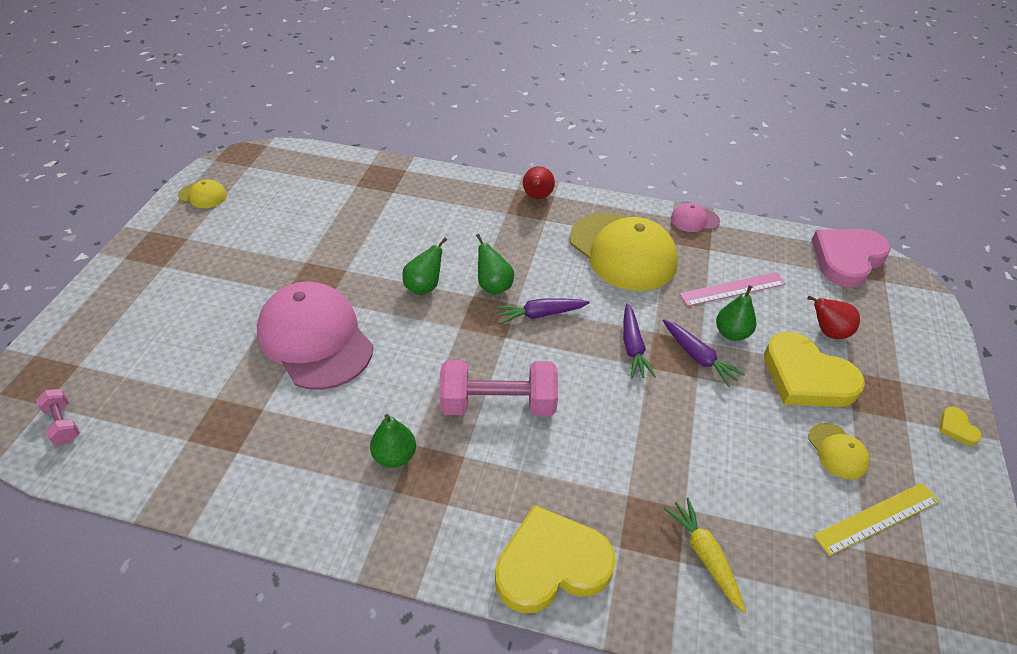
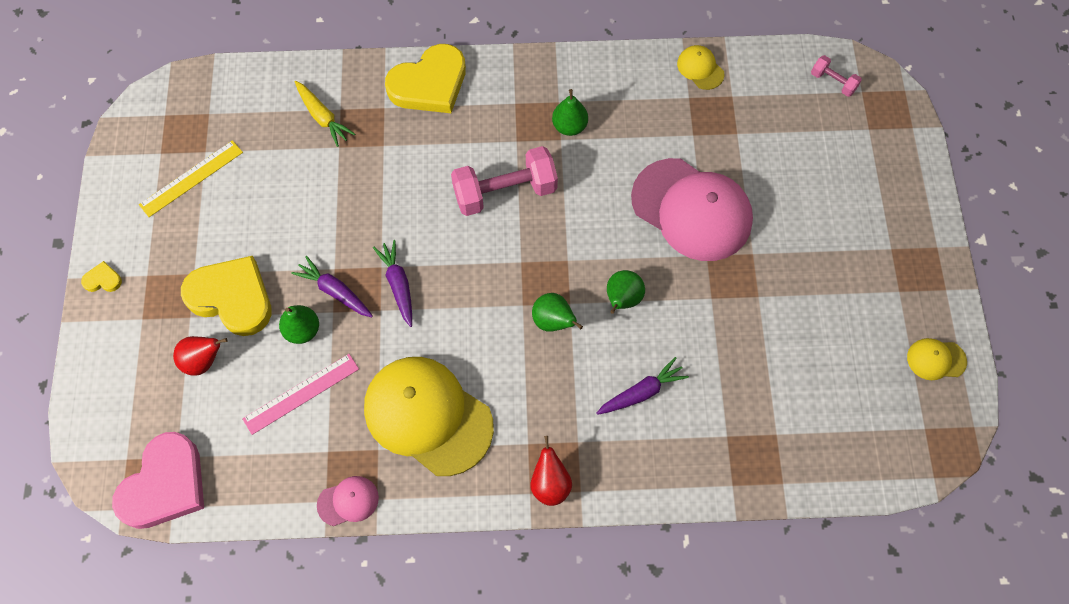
camera: 165 degrees right, 20 degrees up
purple carrot [496,298,590,324] -> purple carrot moved to [596,357,689,415]
yellow cap [808,423,870,480] -> yellow cap moved to [677,45,725,90]
yellow heart [939,407,982,445] -> yellow heart turned 60 degrees counterclockwise [81,261,122,292]

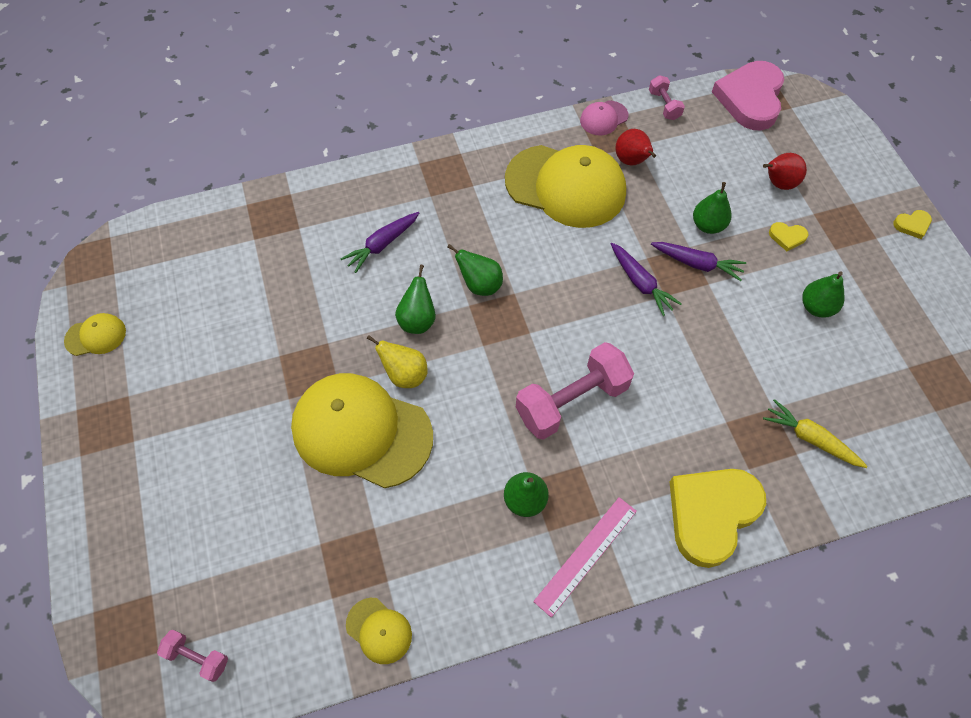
camera: 165 degrees right, 5 degrees down
yellow ruler [139,140,243,217] -> none
yellow heart [181,256,272,336] -> yellow heart [769,222,809,251], size x0.41
pink ruler [242,354,359,435] -> pink ruler moved to [533,497,637,618]
red pear [530,436,572,506] -> red pear moved to [615,129,656,166]
pink cap [631,158,753,261] -> yellow cap [291,373,433,488]
none -> yellow pear [367,335,428,388]
none -> pink dumbbell [649,75,685,120]
none -> green pear [802,271,845,318]

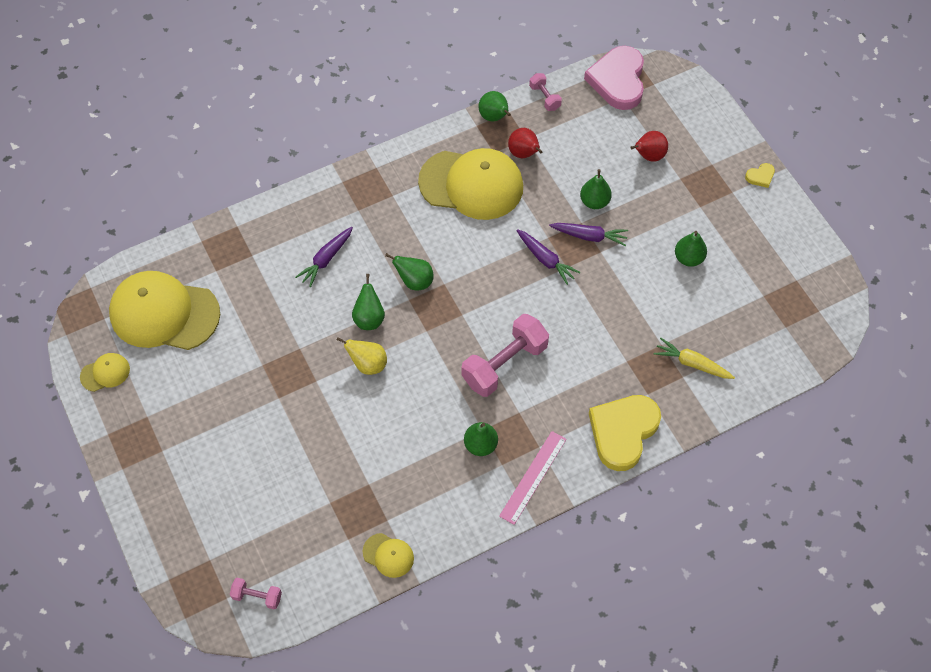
camera: 10 degrees left, 0 degrees up
yellow cap [291,373,433,488] -> yellow cap moved to [109,271,220,350]
pink cap [580,101,628,136] -> green pear [478,91,511,121]
yellow heart [769,222,809,251] -> none

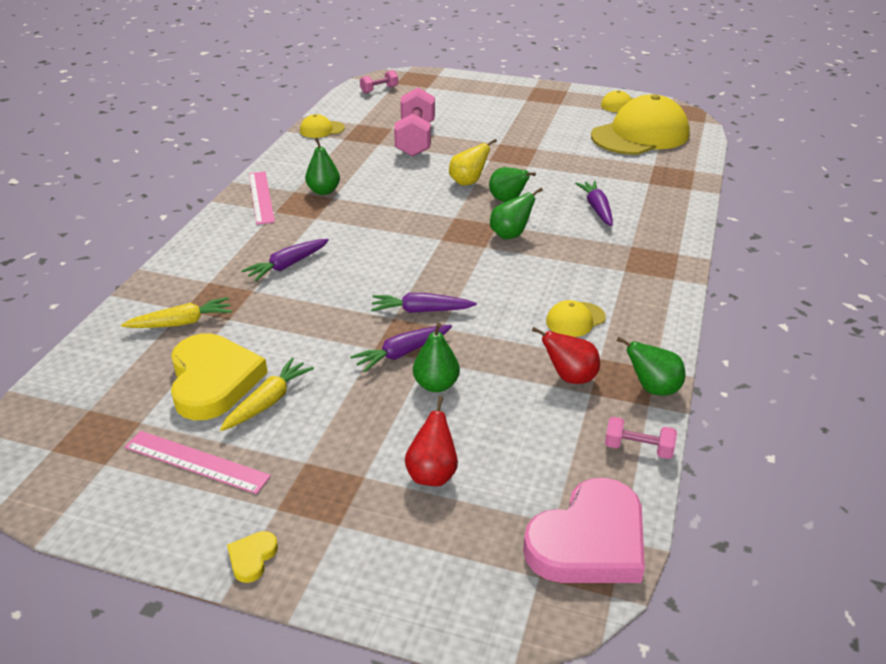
camera: 135 degrees right, 25 degrees down
yellow cap [418,148,523,220] -> yellow cap [546,300,606,337], size x0.44
pink dumbbell [461,314,549,397] -> pink dumbbell moved to [394,88,435,157]
pink heart [584,46,644,110] -> pink heart turned 90 degrees clockwise [523,478,645,583]
yellow heart [589,395,661,471] -> yellow heart moved to [171,333,268,420]
green pear [675,231,707,267] -> yellow carrot [220,358,314,431]
none -> pink ruler [125,431,271,494]
none -> purple carrot [242,239,329,281]

